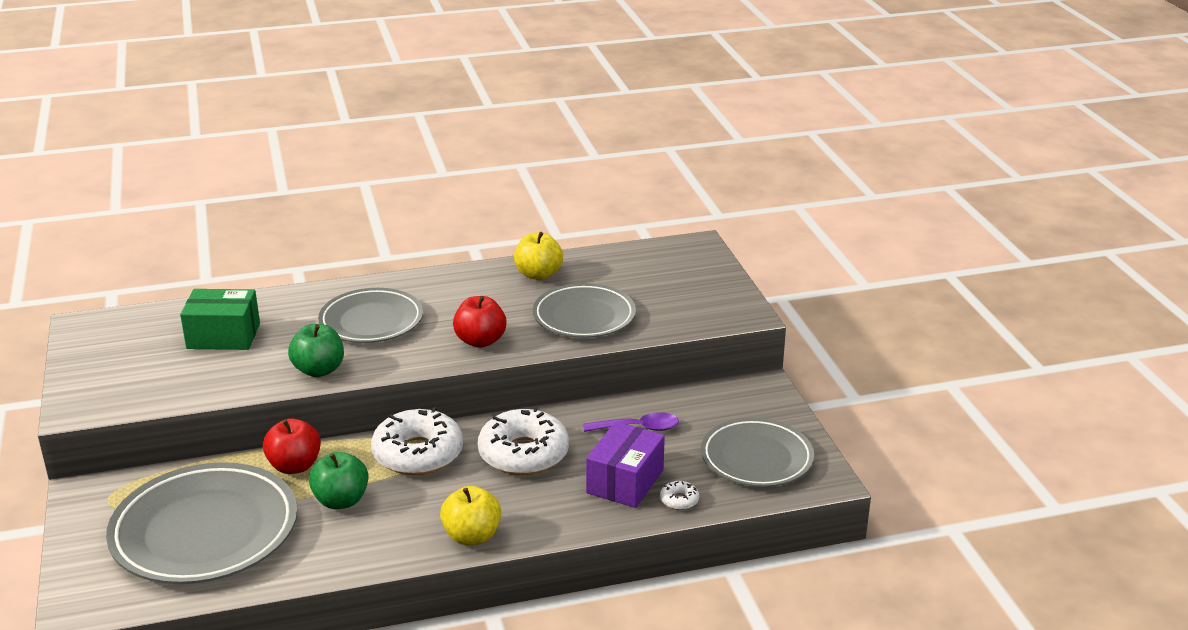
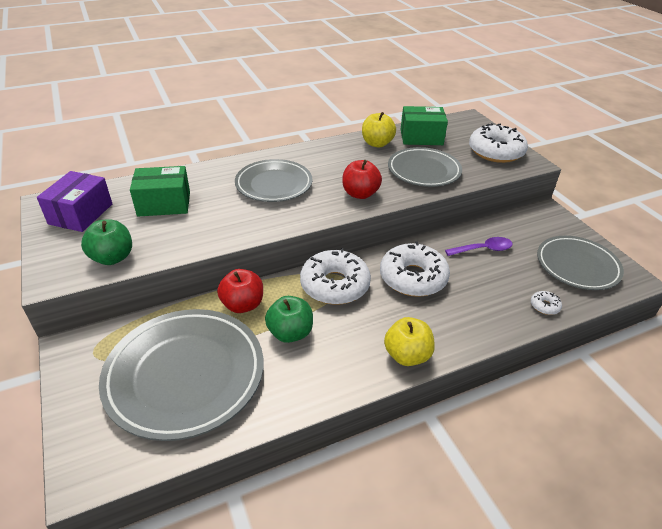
camera: 10 degrees left, 10 degrees up
green apple [288,324,344,377] -> green apple moved to [81,219,132,265]
purple box [586,422,665,508] -> purple box moved to [37,171,112,232]
none -> green box [401,106,448,145]
none -> white donut [469,123,528,163]

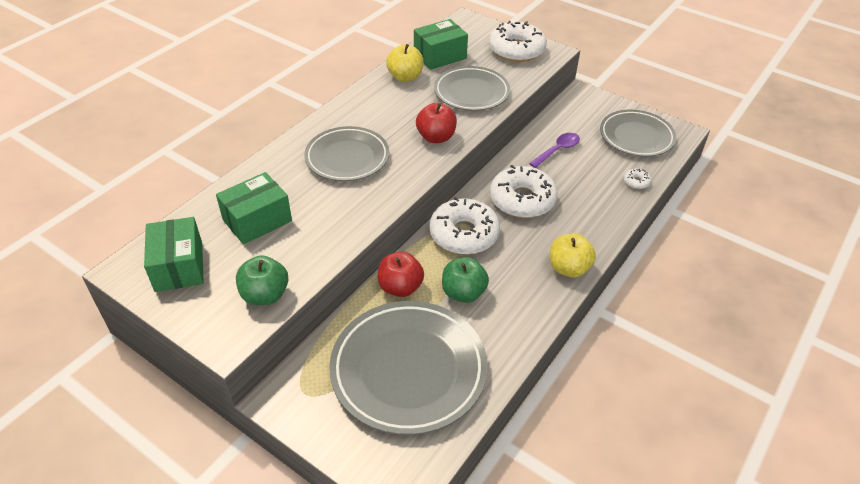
camera: 30 degrees left, 5 degrees up
purple box [37,171,112,232] -> green box [144,217,204,292]

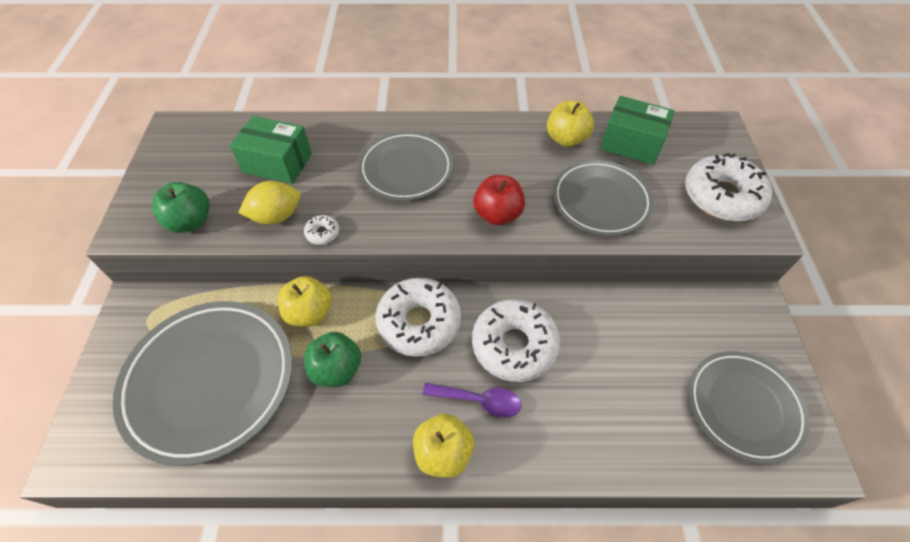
camera: 55 degrees right, 10 degrees up
green box [144,217,204,292] -> none
red apple [378,252,424,297] -> yellow apple [278,276,332,327]
purple spoon [529,133,580,168] -> purple spoon moved to [422,383,522,417]
white donut [624,169,651,189] -> white donut moved to [304,215,339,245]
none -> yellow lemon [238,181,301,225]

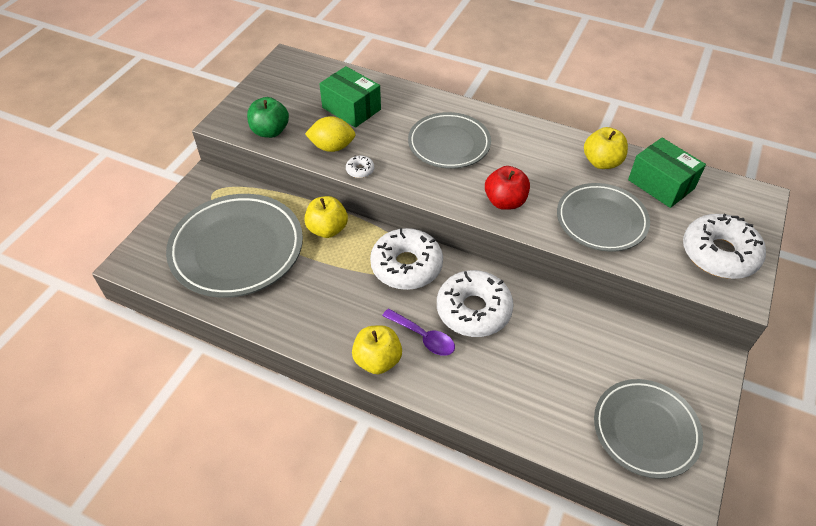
camera: 25 degrees right, 5 degrees down
green apple [304,332,361,387] -> none

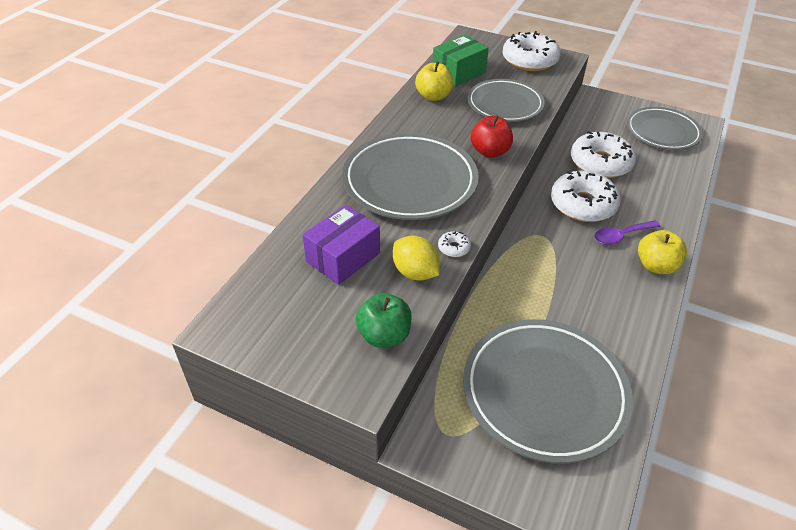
camera: 90 degrees left, 5 degrees down
yellow apple [304,196,348,238] -> none
yellow lemon [305,116,356,152] -> yellow lemon turned 45 degrees counterclockwise [393,236,440,281]
green box [319,66,381,128] -> purple box [303,205,380,285]
white donut [370,228,443,290] -> white donut moved to [571,131,636,178]
purple spoon [382,309,455,356] -> purple spoon turned 150 degrees counterclockwise [594,220,661,245]
grey plate [408,112,491,169] -> grey plate [342,133,479,220], size x1.53

